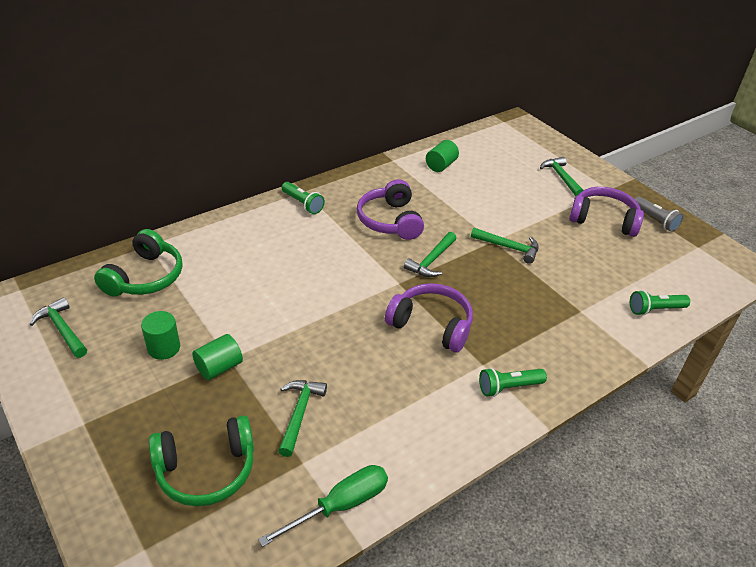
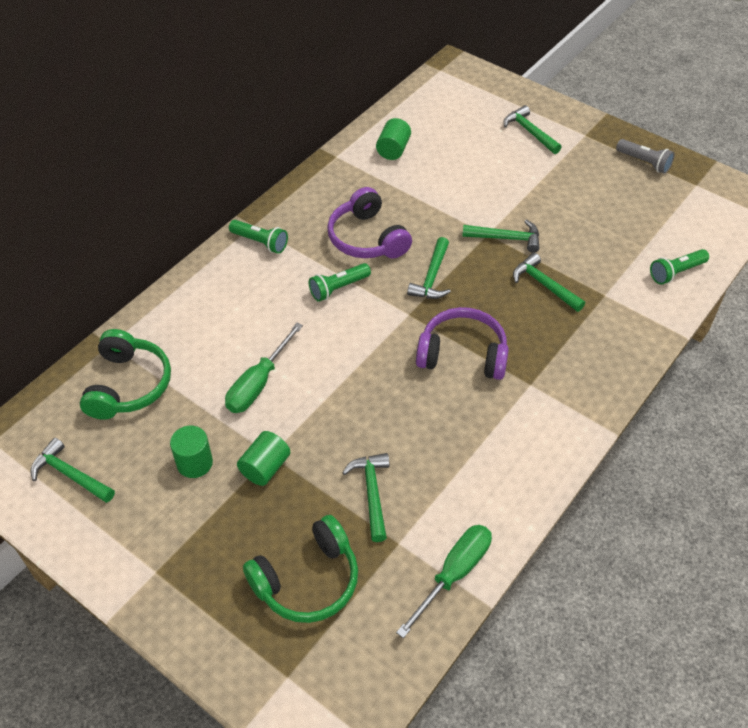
camera: 15 degrees left, 10 degrees up
green flashlight [479,368,547,397] -> green flashlight moved to [309,263,371,302]
purple headphones [569,187,644,237] -> none
none -> green screwdriver [225,323,303,413]
none -> green hammer [513,253,585,312]

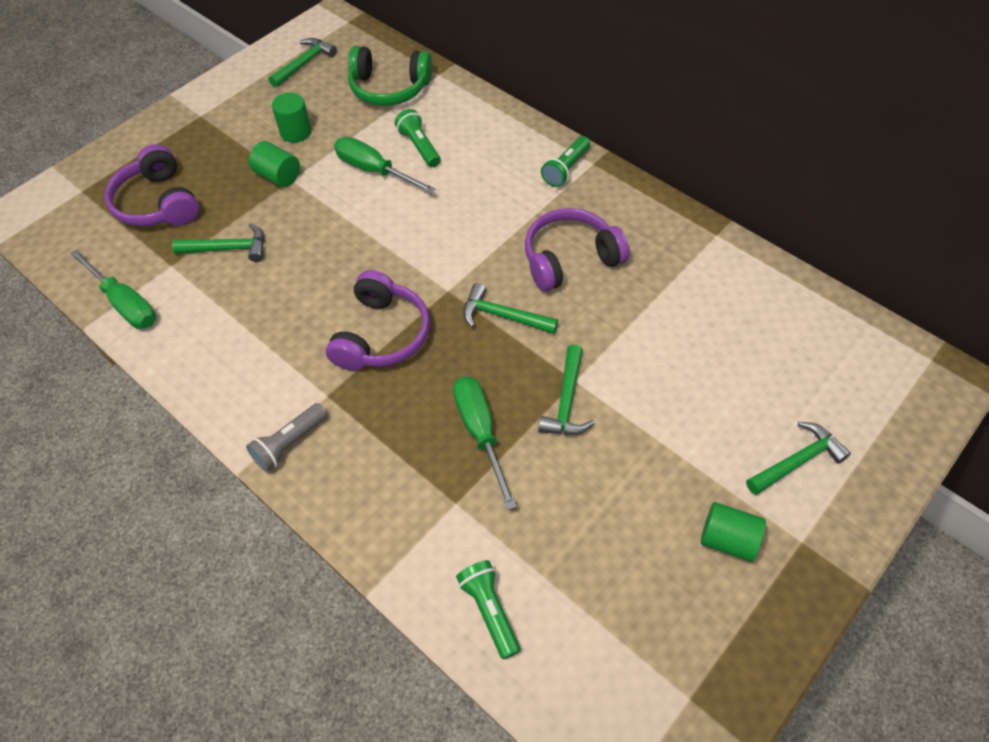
camera: 95 degrees right, 5 degrees up
green headphones [243,515,358,623] -> purple headphones [104,144,199,227]
green flashlight [309,263,371,302] -> green flashlight moved to [395,109,441,167]
green cylinder [376,118,411,160] -> green cylinder moved to [701,502,766,562]
green hammer [513,253,585,312] -> green screwdriver [453,376,517,510]
grey flashlight [616,139,675,174] -> grey flashlight moved to [246,403,327,472]

